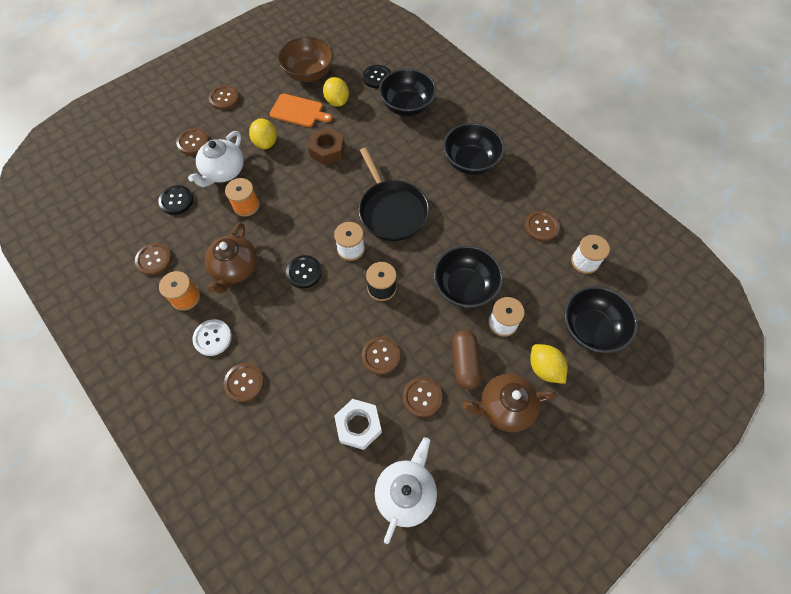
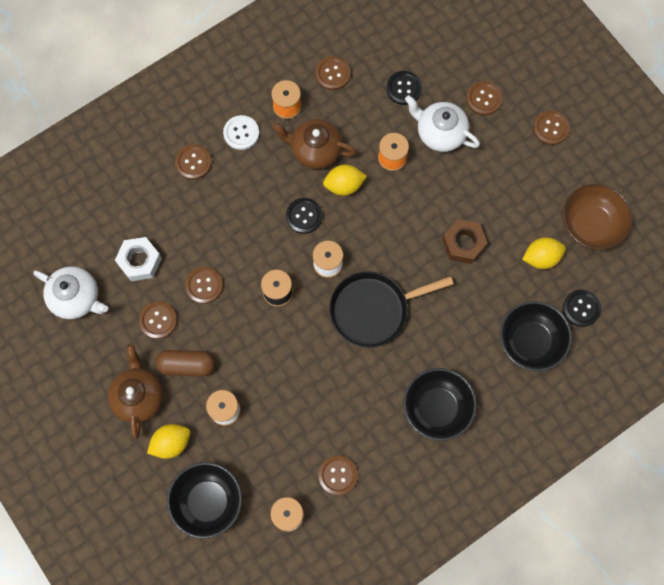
camera: 95 degrees right, 10 degrees up
yellow lemon [249,118,277,149] -> yellow lemon moved to [323,165,367,196]
orange cutting board [270,94,332,127] -> none
black bowl [433,245,503,308] -> none

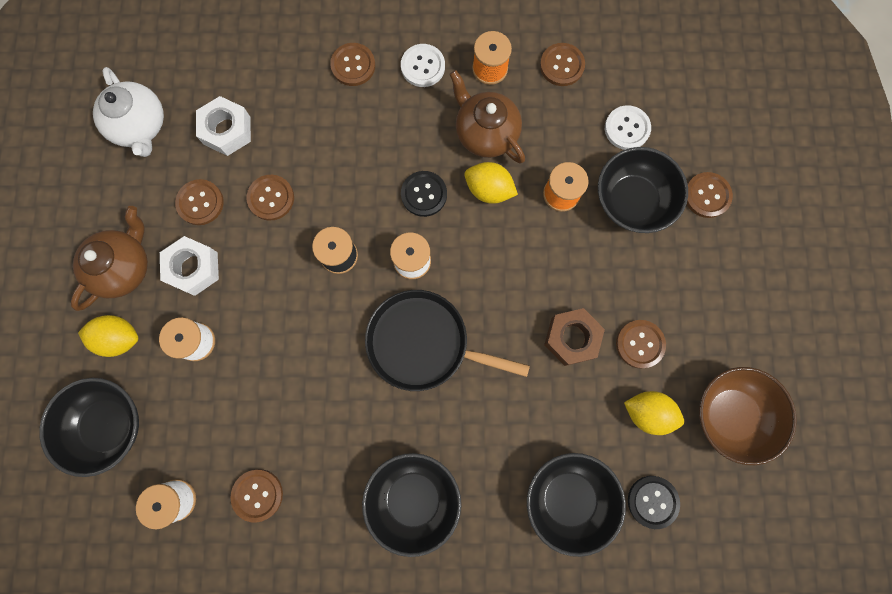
camera: 35 degrees right, 5 degrees up
brown capsule [155,350,215,376] -> white nut [160,236,219,296]
black button [386,71,422,105] -> white button [605,105,651,150]
white teapot [405,95,480,152] -> black bowl [598,147,688,233]
brown button [533,111,570,145] -> brown button moved to [616,320,666,369]

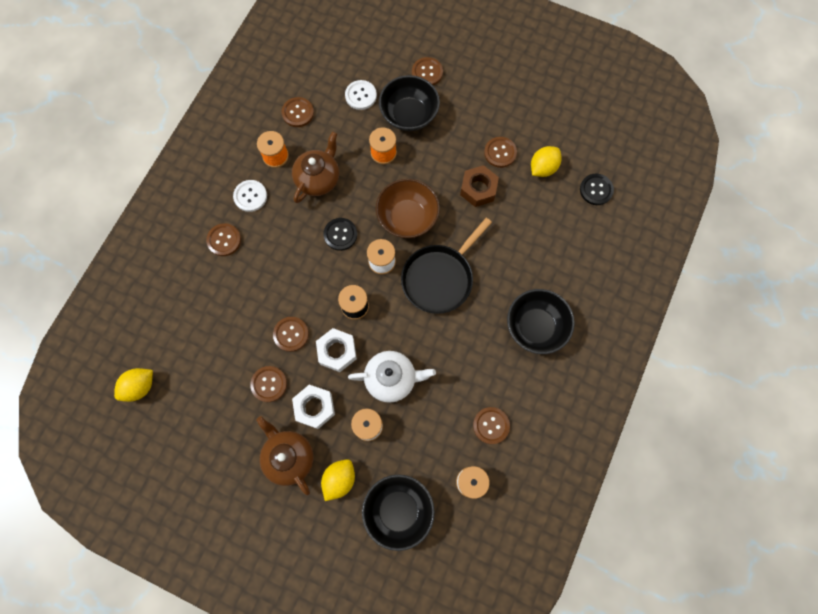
camera: 65 degrees left, 5 degrees down
white teapot [93,67,164,157] -> white teapot moved to [348,351,436,403]
white nut [196,96,251,156] -> white nut moved to [316,328,357,372]
brown teapot [449,70,525,163] -> brown teapot turned 135 degrees clockwise [292,131,339,203]
yellow lemon [464,162,518,204] -> yellow lemon moved to [114,368,153,402]
black bowl [527,453,626,557] -> none
brown bowl [699,367,797,465] -> brown bowl moved to [376,179,440,238]

